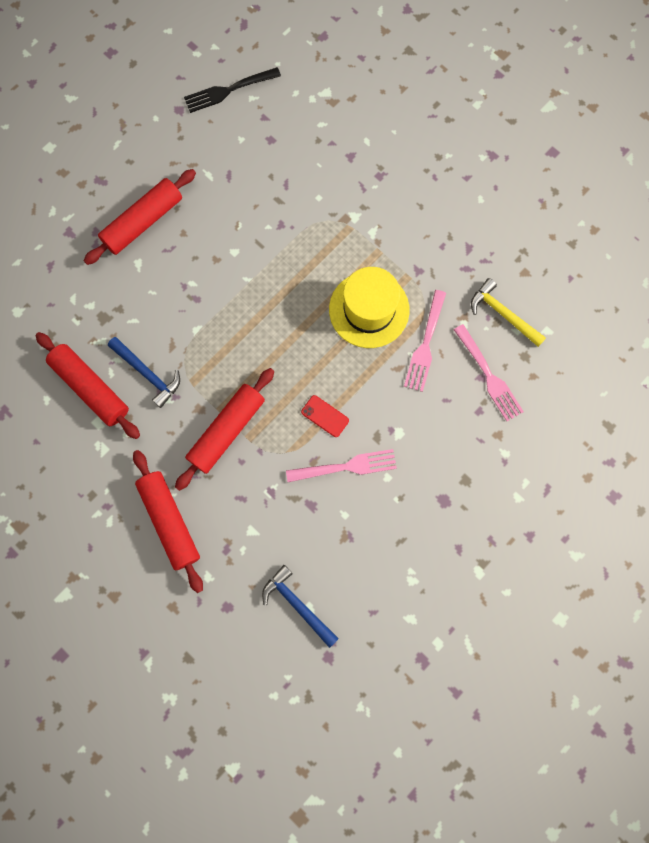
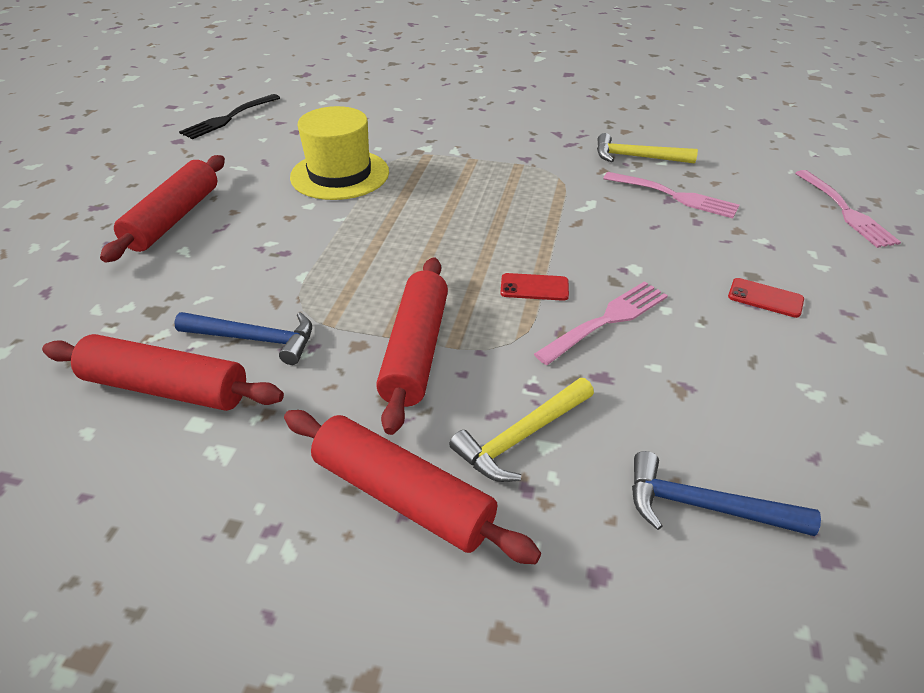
camera: 30 degrees left, 35 degrees down
yellow hat [329,267,410,348] -> yellow hat moved to [290,106,389,200]
pink fork [404,290,446,392] -> pink fork moved to [795,170,901,248]
none -> yellow hammer [449,378,594,482]
none -> red phone [728,278,804,318]

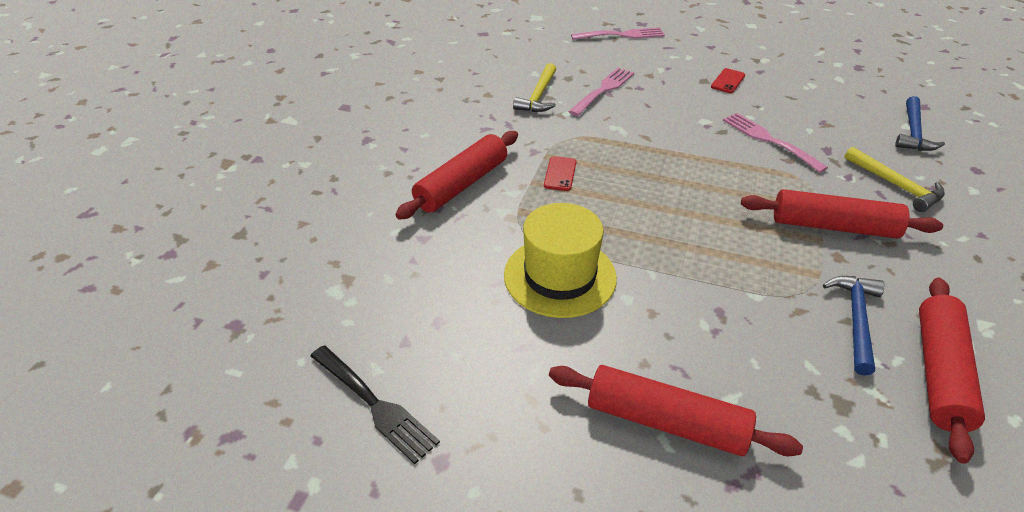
camera: 85 degrees left, 0 degrees up
red rolling pin [284,410,541,564] -> red rolling pin moved to [395,131,518,220]
red phone [500,273,569,301] -> red phone moved to [544,156,576,191]

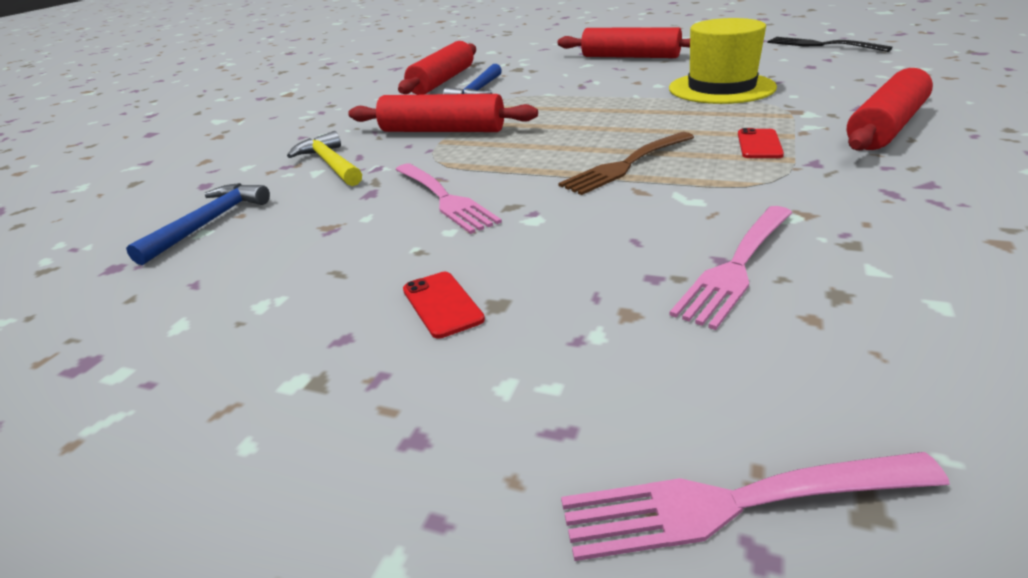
camera: 175 degrees left, 10 degrees down
yellow hammer [513,63,556,112] -> none
red phone [711,68,745,93] -> red phone turned 60 degrees counterclockwise [403,272,485,338]
none -> brown fork [559,132,694,195]

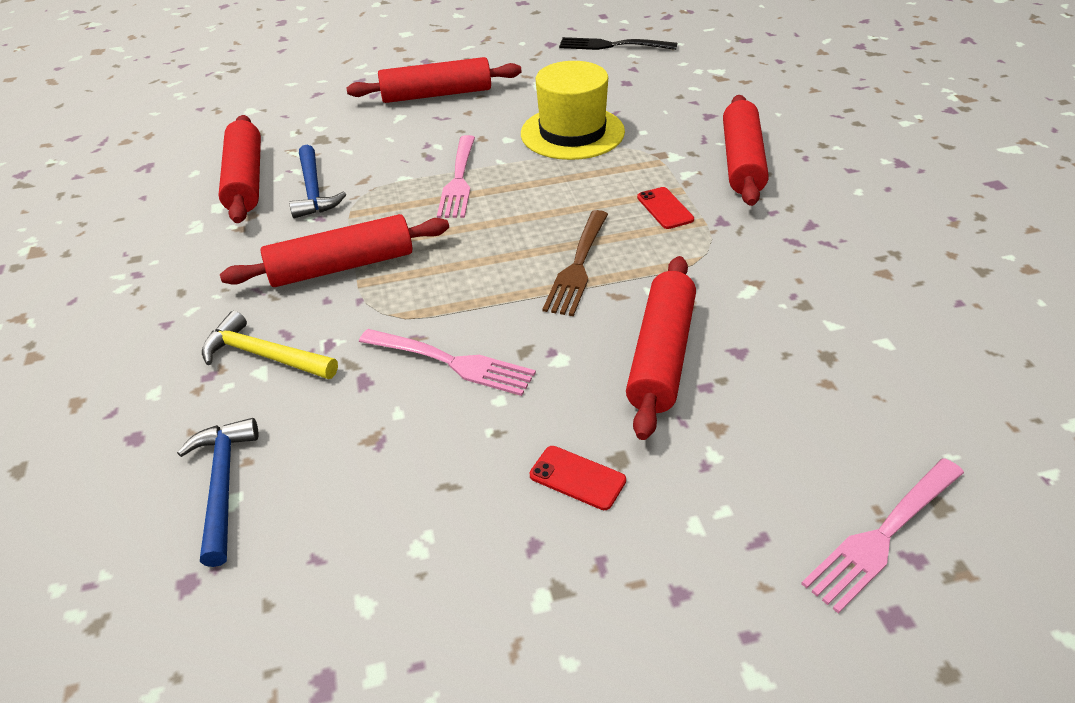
camera: 35 degrees left, 10 degrees up
pink fork [669,206,792,330] -> pink fork moved to [437,135,475,218]
none -> red rolling pin [626,256,696,440]

